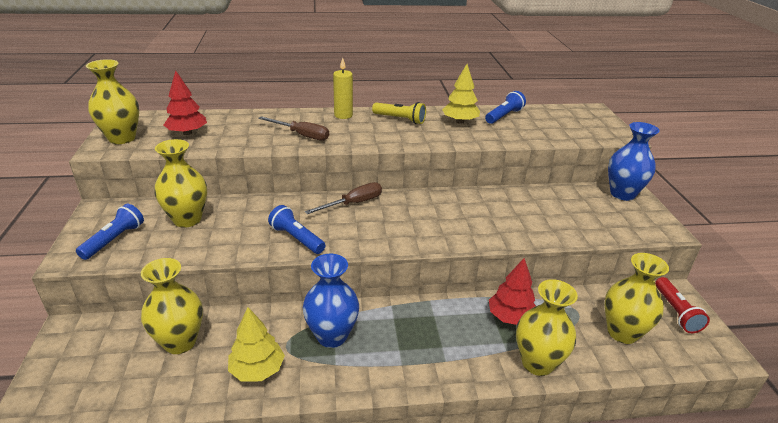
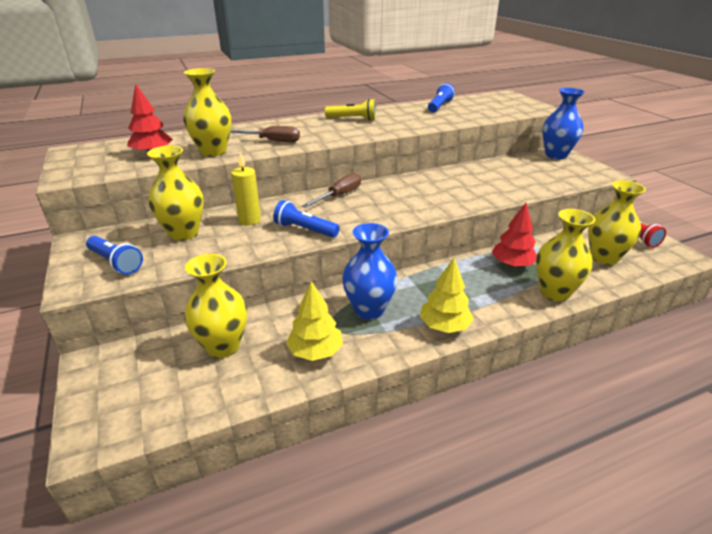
camera: 15 degrees left, 0 degrees up
blue flashlight [76,204,144,260] -> blue flashlight turned 120 degrees clockwise [86,236,143,274]
yellow vase [86,59,139,144] -> yellow vase moved to [183,68,231,157]
yellow candle [333,58,353,119] -> yellow candle moved to [231,152,261,225]
yellow tree [442,64,480,124] -> yellow tree moved to [420,258,474,333]

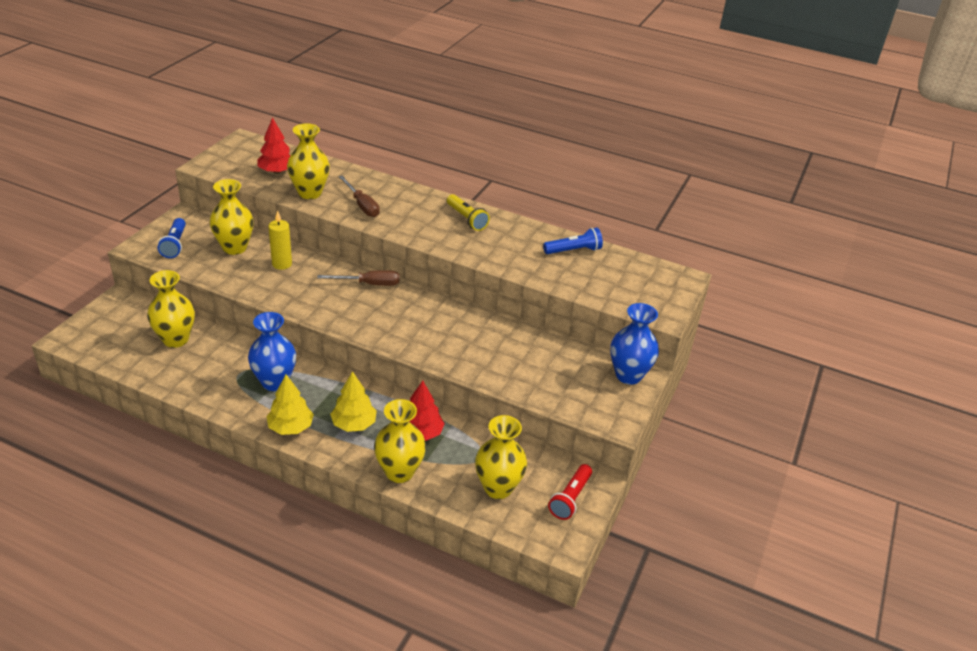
camera: 45 degrees right, 5 degrees up
blue flashlight [273,200,340,238] -> none
yellow tree [286,281,343,361] -> yellow tree moved to [330,371,377,432]

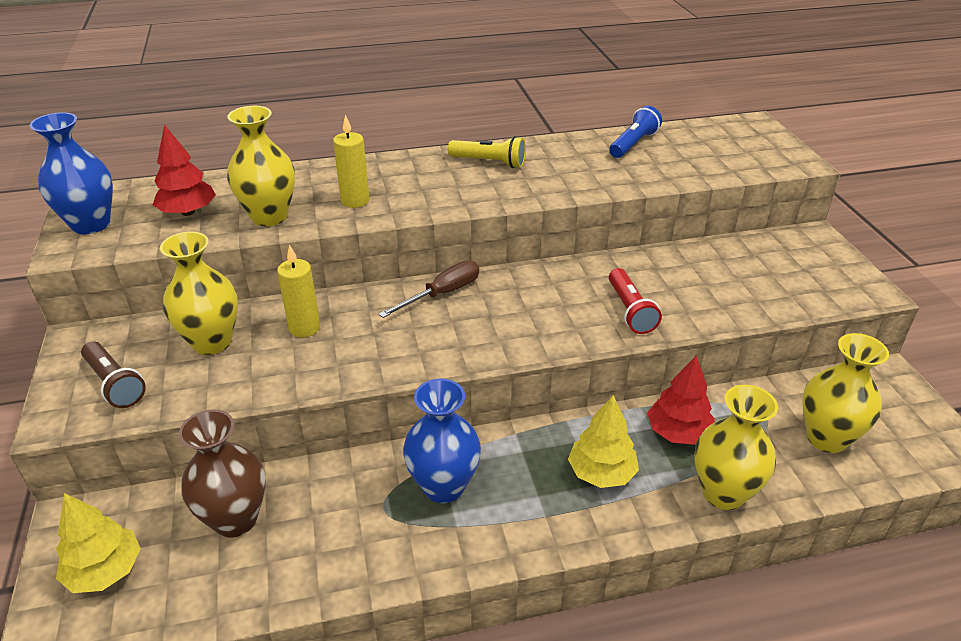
camera: 35 degrees left, 0 degrees up
yellow vase [147,270,195,348] -> brown vase [179,410,266,538]
blue flashlight [158,218,186,258] -> brown flashlight [81,341,146,408]
yellow tree [266,375,314,435] -> yellow tree moved to [56,493,141,593]
brown screwdriver [339,175,380,217] -> yellow candle [333,114,370,208]
red flashlight [548,464,592,520] -> red flashlight moved to [609,268,662,334]
blue vase [610,303,659,385] -> blue vase moved to [30,112,113,234]

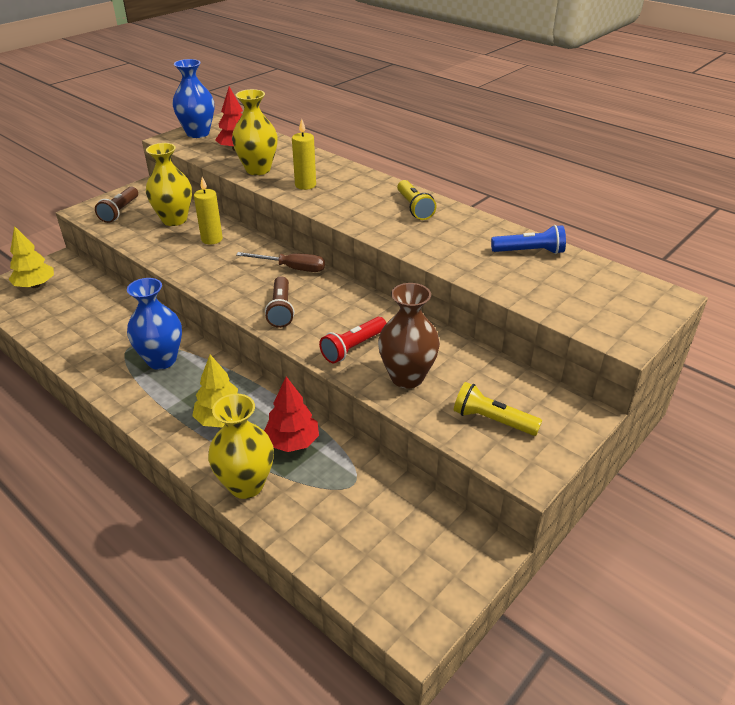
camera: 55 degrees right, 0 degrees up
brown vase [179,410,266,538] -> brown vase moved to [378,283,440,388]
yellow vase [802,333,889,453] -> none
none -> brown flashlight [265,276,294,328]
none -> yellow flashlight [454,382,542,436]

